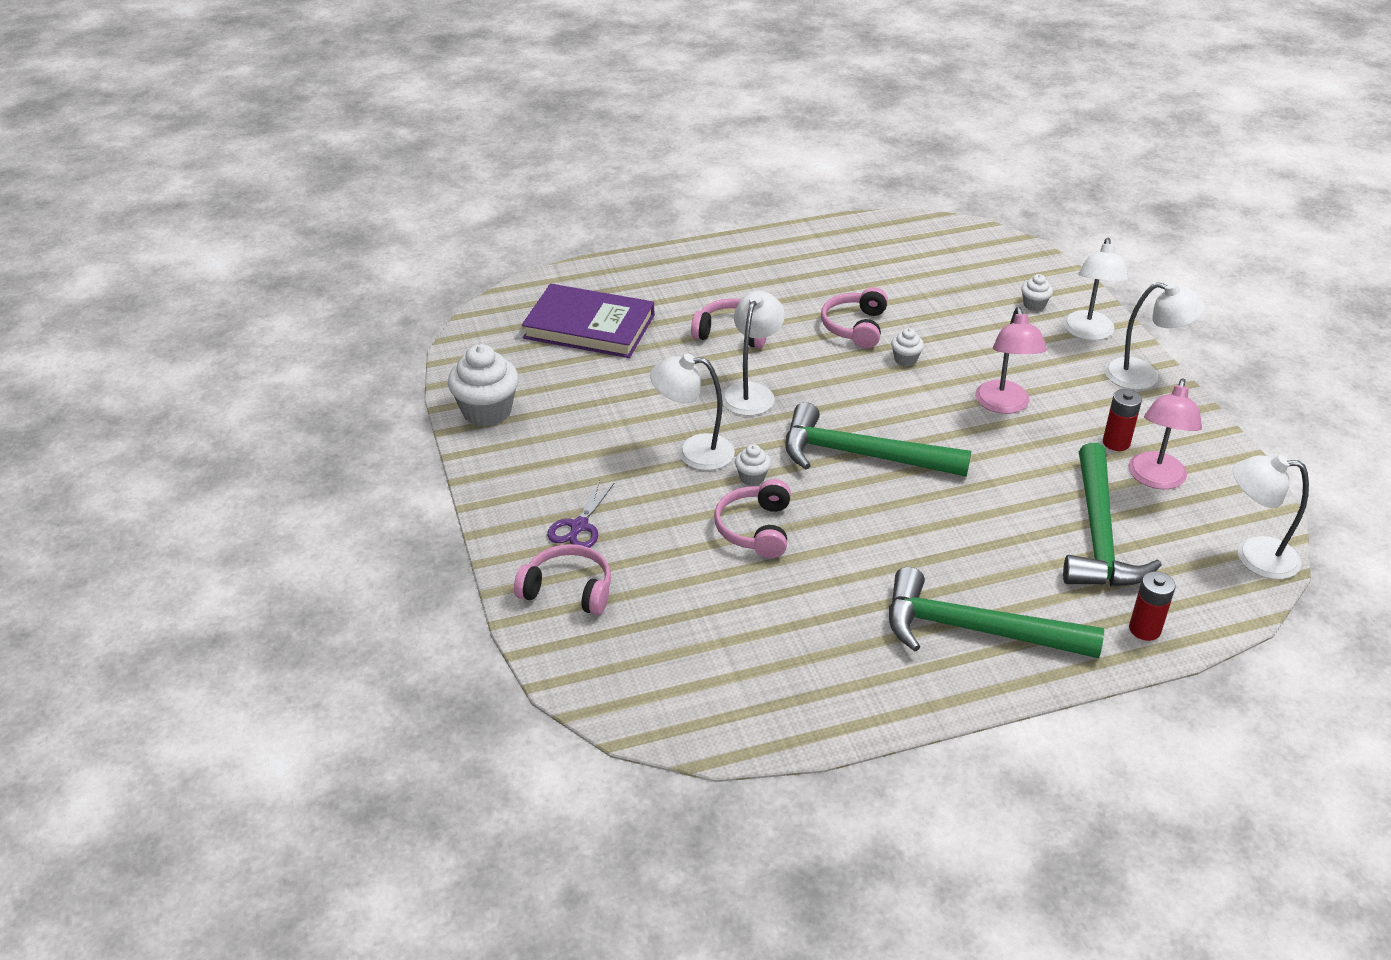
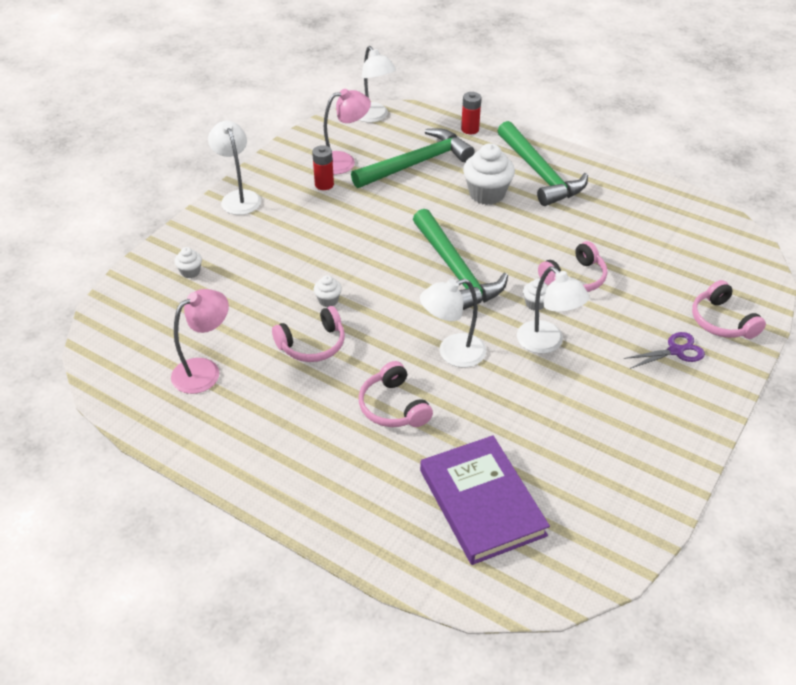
camera: 130 degrees left, 5 degrees up
white cupcake [448,344,519,427] -> white cupcake moved to [463,143,515,205]
pink lamp [975,307,1047,414] -> pink lamp moved to [171,289,229,394]
white lamp [1063,238,1129,340] -> none

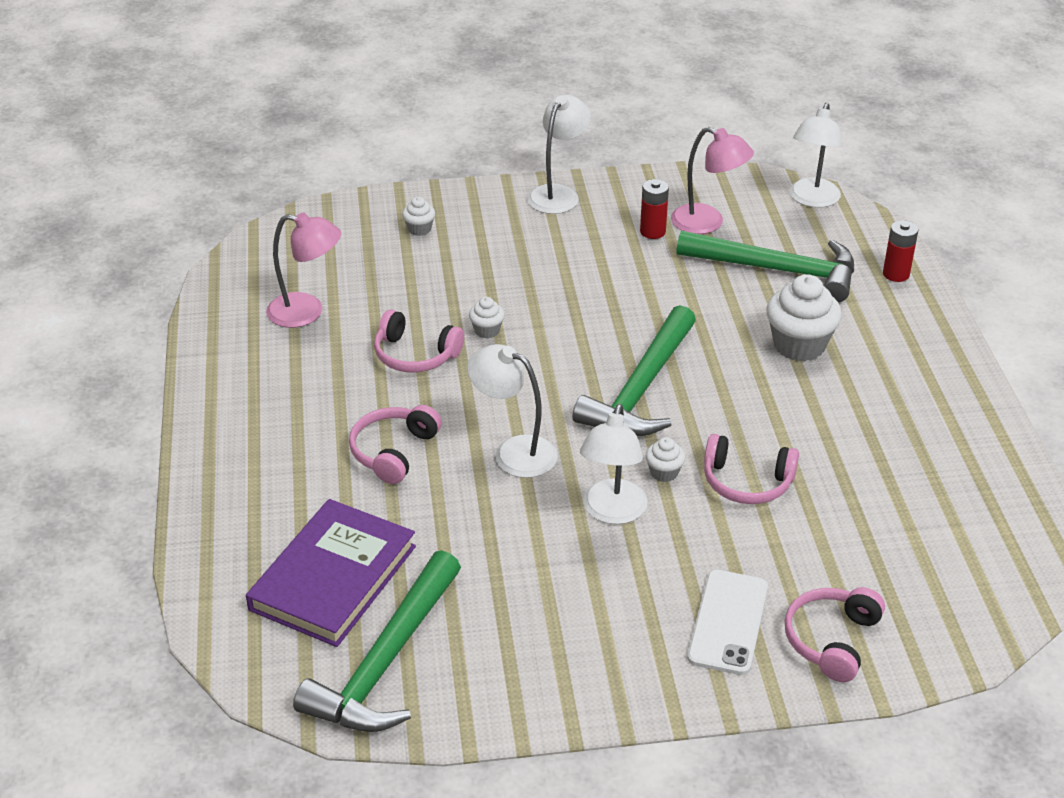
camera: 50 degrees right, 5 degrees down
green hammer [498,121,588,206] -> green hammer moved to [293,550,461,732]
purple scissors [624,332,705,369] -> white phone [687,570,768,675]

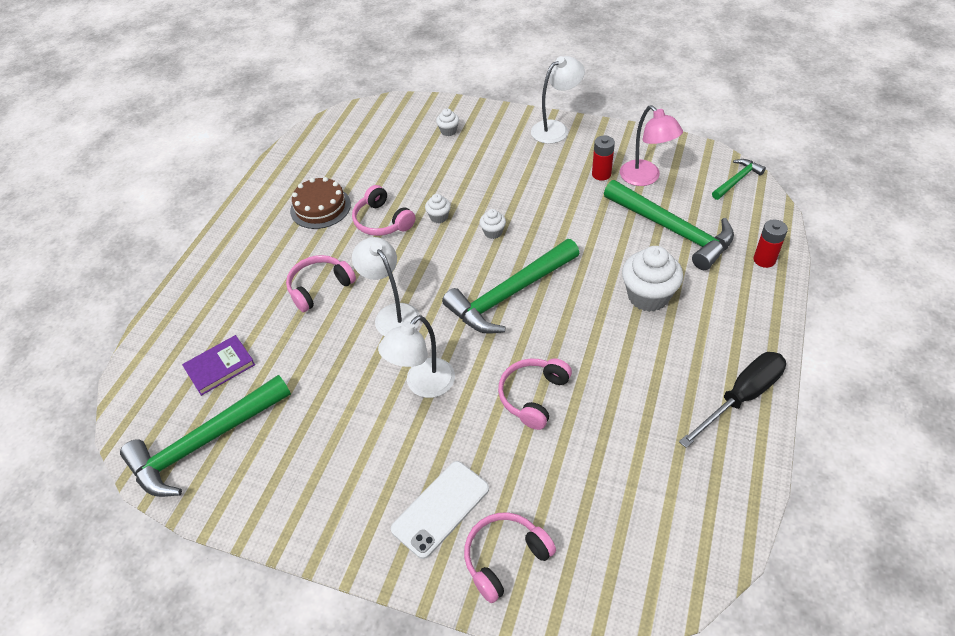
camera: 30 degrees right, 10 degrees up
purple book [246,499,416,647] -> purple book [182,335,255,396], size x0.56
pink lamp [266,212,341,328] -> none
white cupcake [646,437,685,482] -> white cupcake moved to [480,209,506,239]
pink headphones [704,434,799,504] -> pink headphones turned 75 degrees clockwise [498,358,572,430]
white lamp [790,103,843,208] -> green hammer [712,159,766,200]
none -> brown cake [290,177,351,229]
none -> black screwdriver [679,352,786,448]

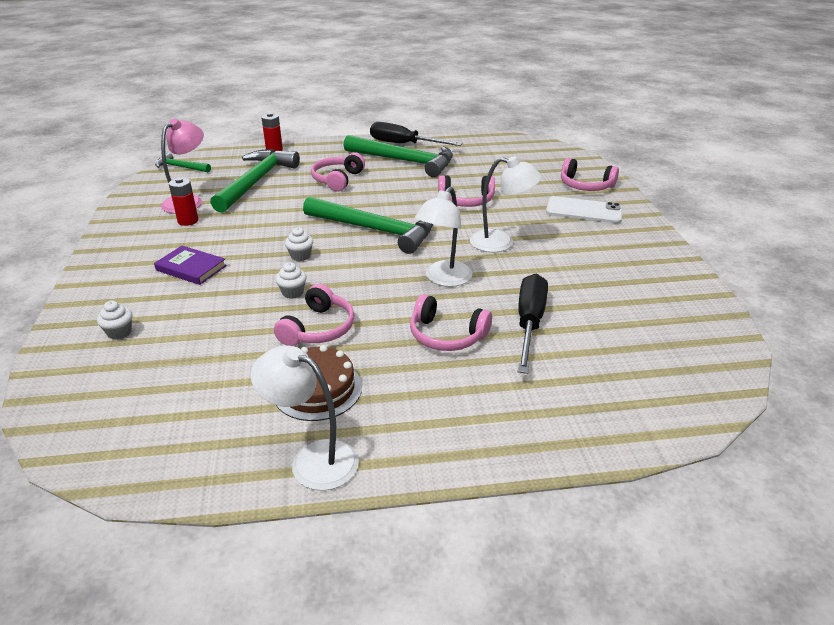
camera: 120 degrees left, 15 degrees down
green hammer [120,375,291,497] -> green hammer moved to [343,135,453,177]
purple book [182,335,255,396] -> purple book moved to [154,246,227,285]
white lamp [531,56,585,144] -> white lamp moved to [251,345,359,491]
white cupcake [622,246,683,312] -> pink headphones [311,153,365,191]
none -> black screwdriver [518,274,548,374]

